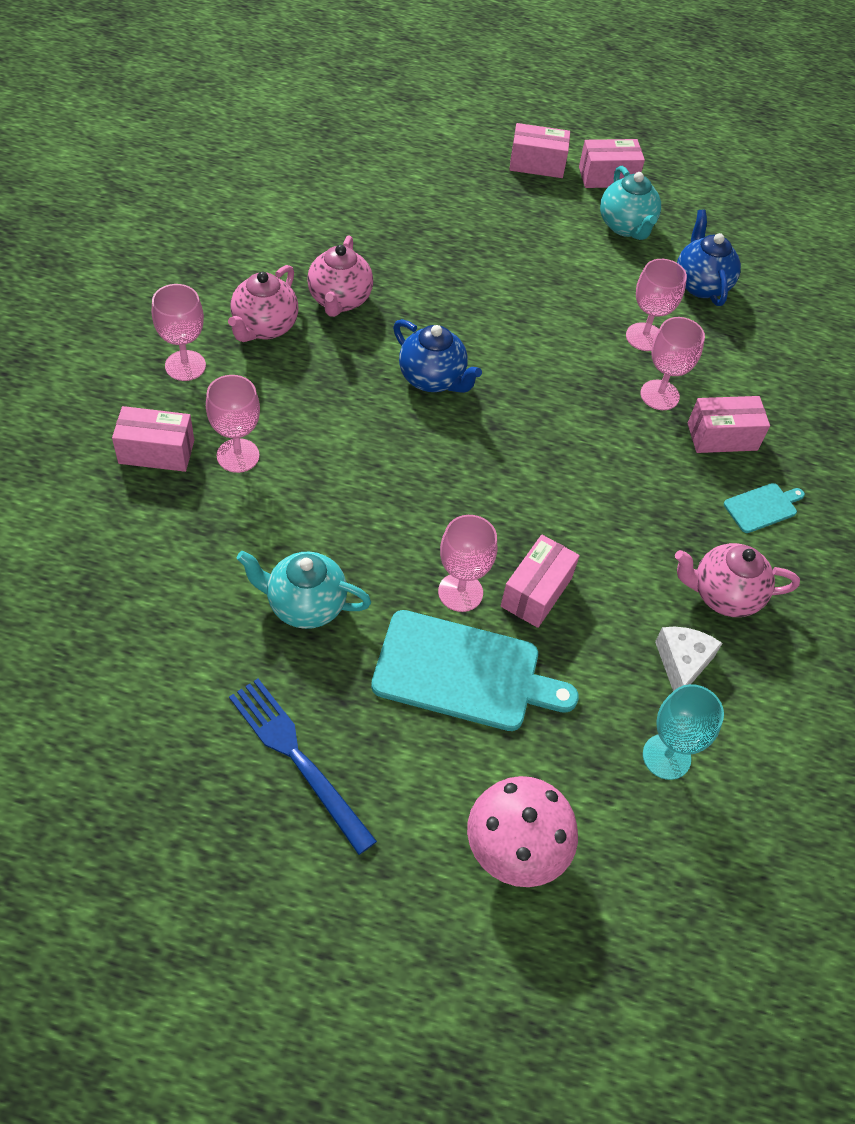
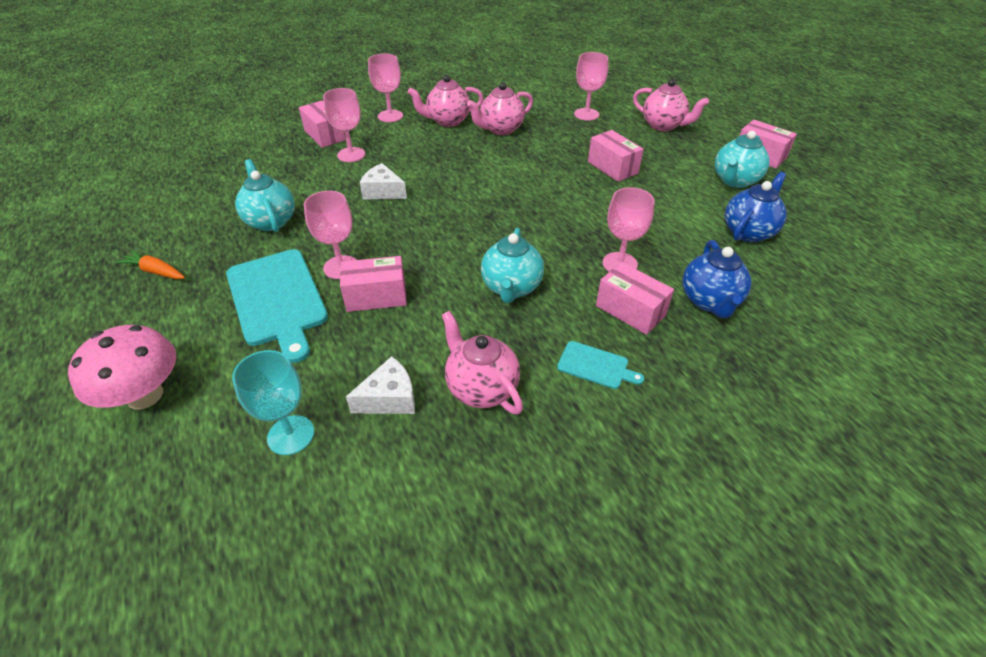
camera: 55 degrees right, 10 degrees down
blue fork [229,679,377,855] -> orange carrot [116,250,185,279]
blue teapot [393,319,482,393] -> blue teapot moved to [682,240,752,318]
pink box [509,123,570,178] -> pink box moved to [588,130,644,182]
pink goblet [626,259,687,351] -> pink goblet moved to [574,52,608,121]
none -> white cheese [360,163,407,199]
none -> turquoise teapot [481,228,544,303]
none -> pink teapot [633,79,709,131]

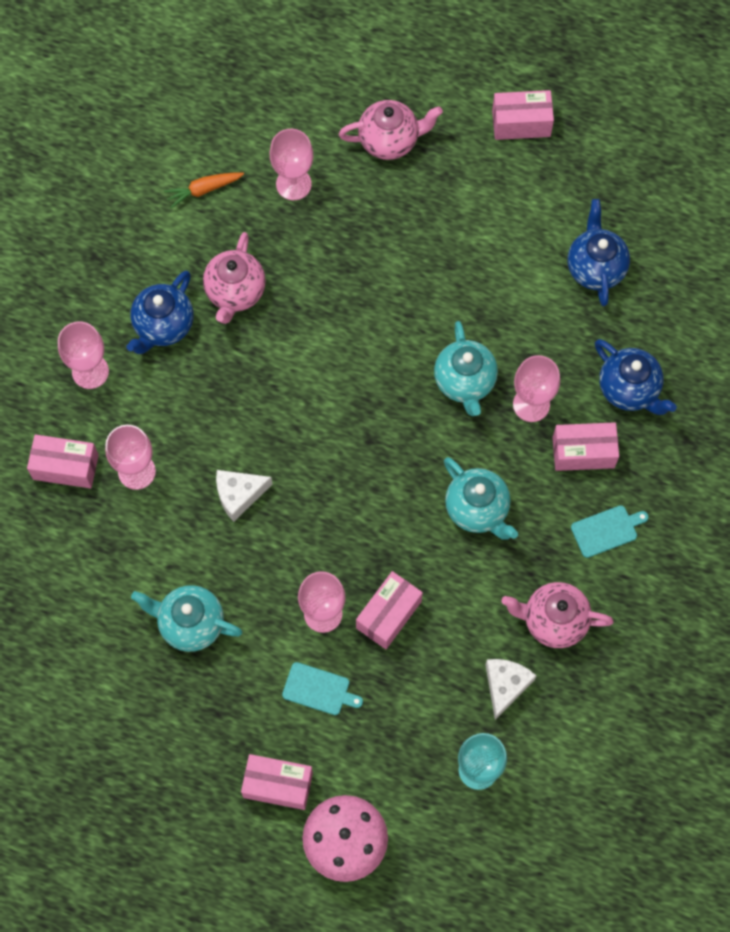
camera: 45 degrees left, 25 degrees up
orange carrot [116,250,185,279] -> orange carrot moved to [164,172,244,208]
turquoise cutting board [226,249,328,363] -> turquoise cutting board [282,662,363,715], size x0.48
pink teapot [408,75,484,127] -> blue teapot [127,271,193,354]
pink box [588,130,644,182] -> pink box moved to [241,754,313,810]
turquoise teapot [715,131,770,188] -> turquoise teapot moved to [434,321,498,416]

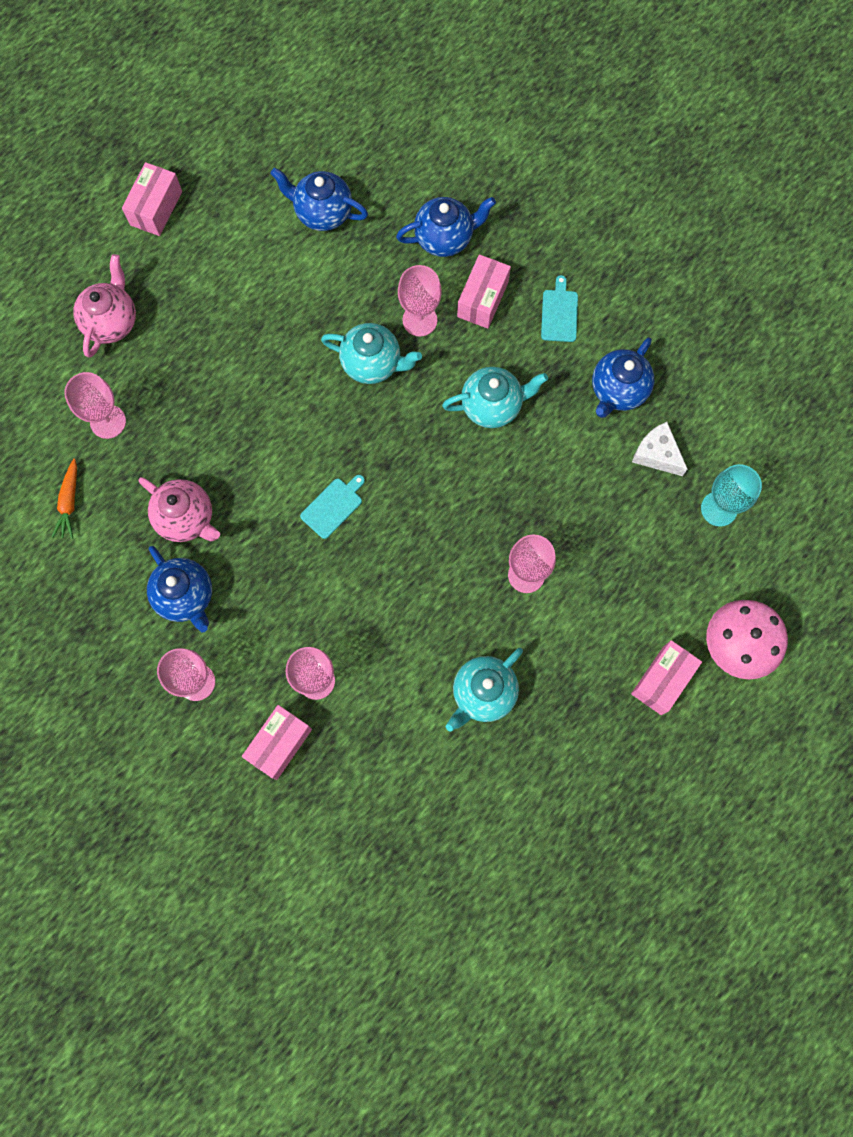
camera: 65 degrees left, 5 degrees up
white cheese [216,470,272,522] -> none
turquoise cutting board [282,662,363,715] -> turquoise cutting board moved to [300,475,365,539]
pink box [356,571,423,649] -> none
pink teapot [501,582,614,648] -> blue teapot [592,337,654,418]

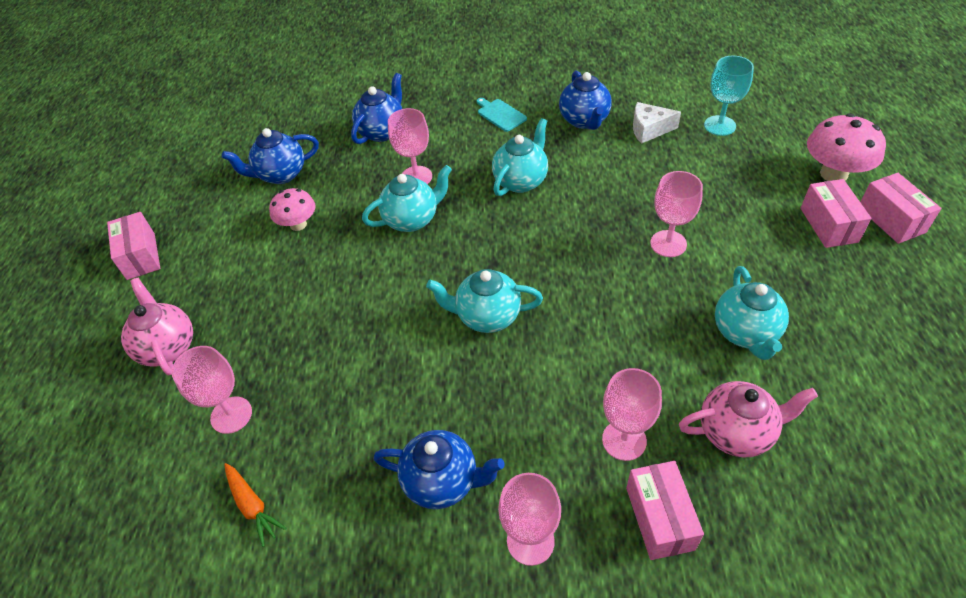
camera: 40 degrees left, 25 degrees down
pink teapot [139,477,220,542] -> pink teapot moved to [679,381,818,457]
turquoise cutting board [300,475,365,539] -> turquoise teapot [426,269,543,333]
pink box [457,254,511,329] -> pink box moved to [860,173,942,244]
none -> pink mushroom [269,188,316,231]

